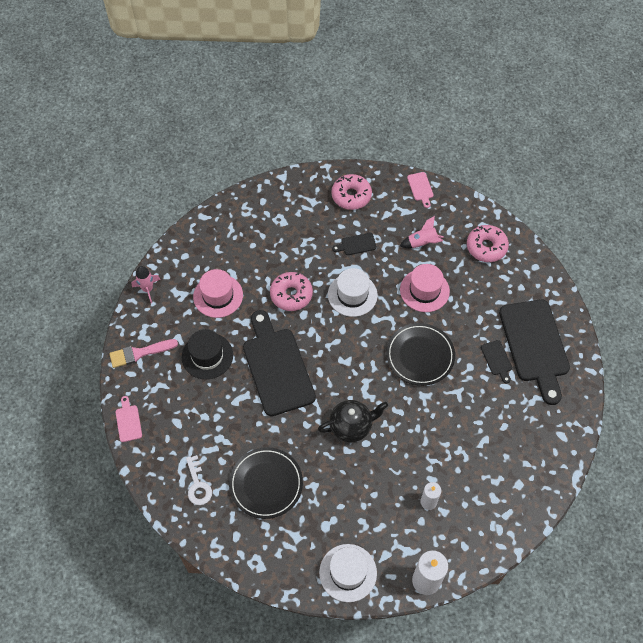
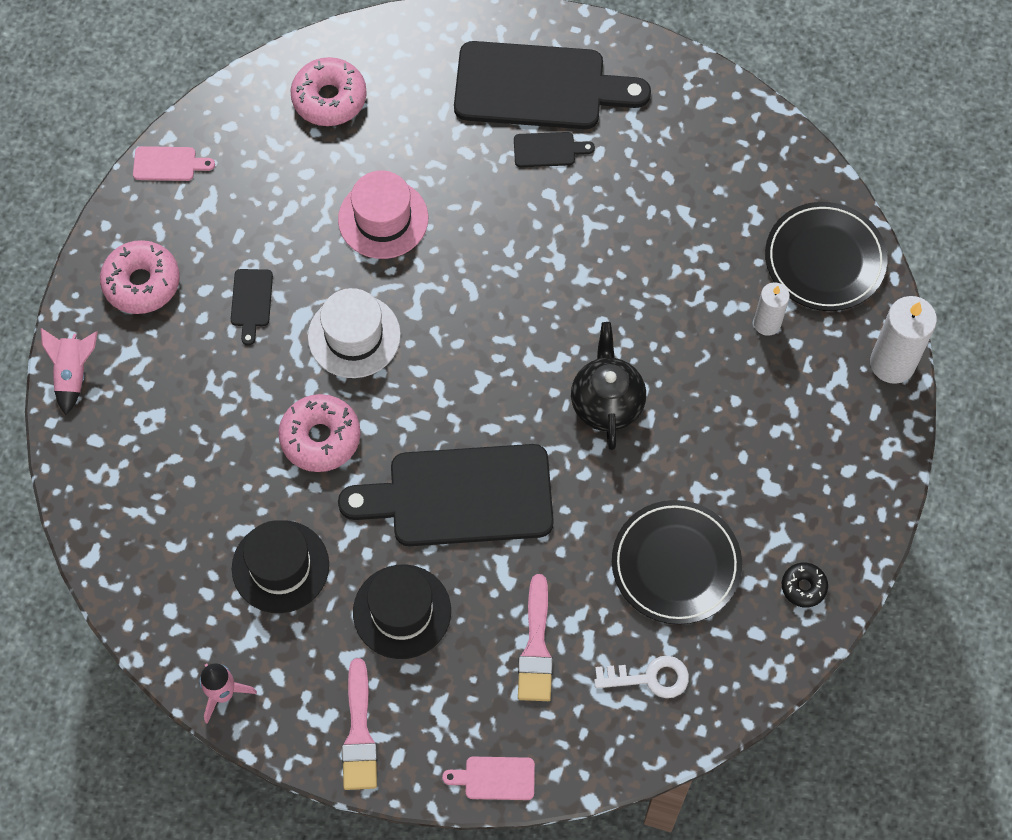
camera: 75 degrees left, 5 degrees up
pink hat [193,269,243,318] -> black hat [232,520,329,613]
white hat [319,544,377,602] -> none
black plate [386,323,455,386] -> black plate moved to [765,202,888,311]
pink rocket [400,216,444,248] -> pink rocket moved to [41,328,98,415]
none -> pink brush [518,574,553,701]
none -> black donut [782,563,828,608]

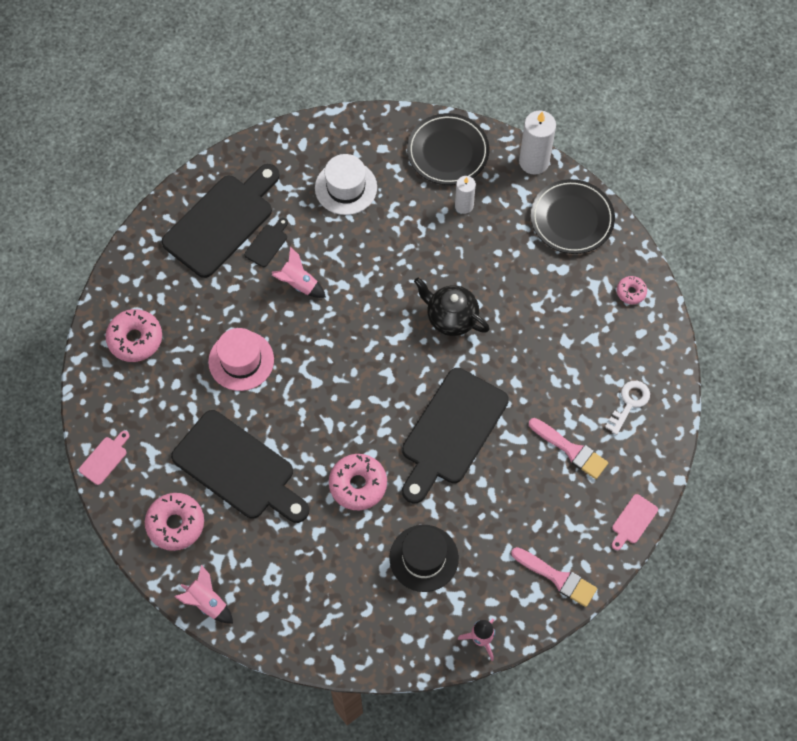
camera: 55 degrees left, 0 degrees up
black cutting board [231,269,273,346] -> black cutting board [171,410,309,523], size x2.45
white hat [308,288,401,378] -> white hat moved to [315,154,377,215]
black hat [353,564,451,659] -> none
black plate [612,500,742,625] -> black plate moved to [531,179,615,254]
black donut [782,563,828,608] -> pink donut [617,276,647,304]
none -> pink rocket [272,247,326,298]

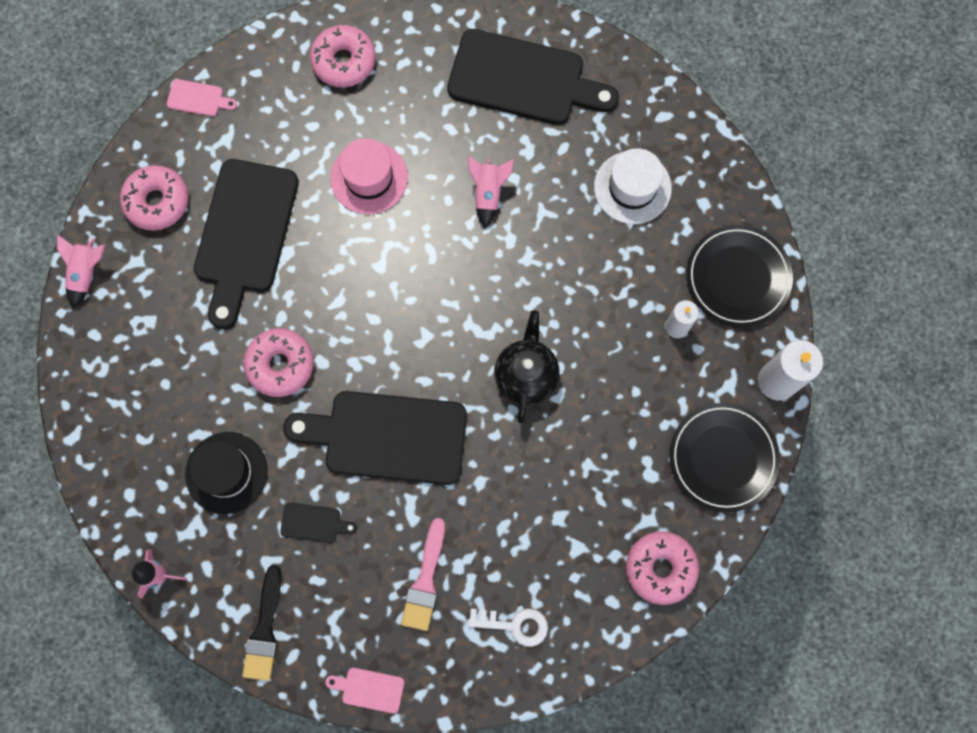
camera: 65 degrees right, 10 degrees up
black cutting board [244,218,288,267] -> black cutting board moved to [280,503,357,543]
pink brush [511,547,597,607] -> black brush [242,565,281,681]
pink donut [617,276,647,304] -> pink donut [626,531,699,605], size x1.82

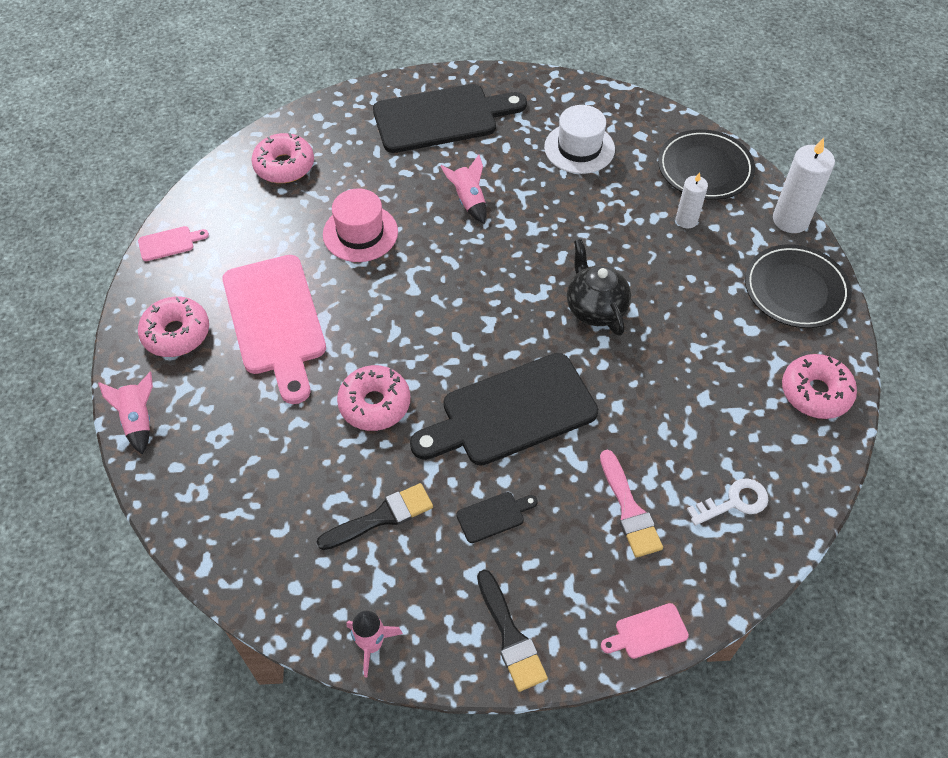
camera: 30 degrees left, 20 degrees down
black hat [185,432,268,514] -> black brush [317,483,433,550]
black cutting board [194,159,299,329] -> pink cutting board [223,255,326,404]

